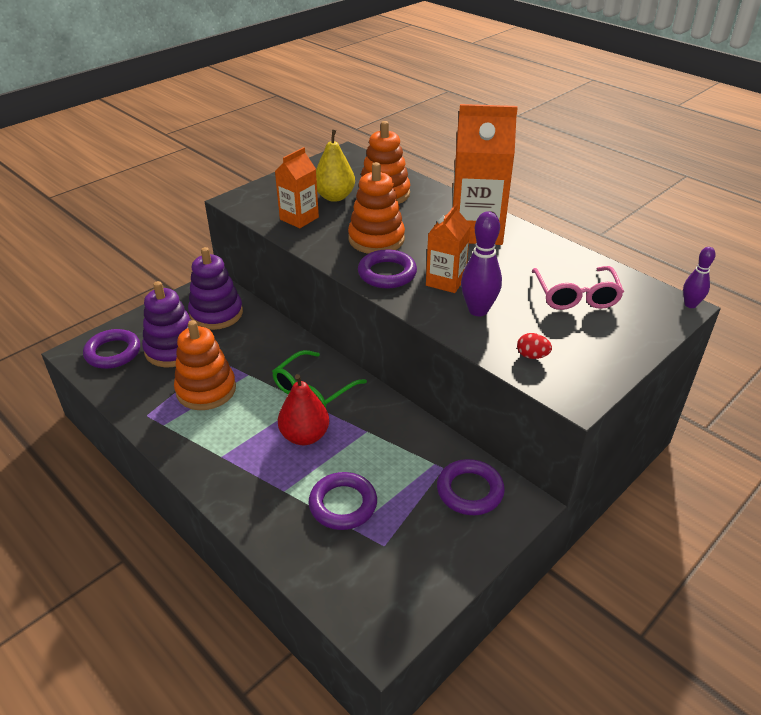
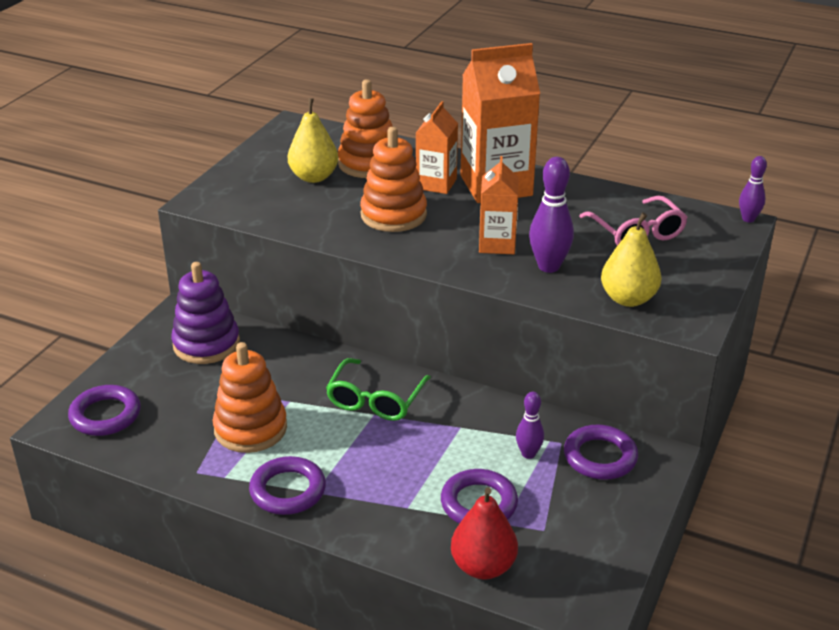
camera: 20 degrees left, 5 degrees down
purple stacking toy [142,281,191,367] -> none
orange carton [275,147,319,228] -> orange carton moved to [416,101,458,194]
red pear [278,374,329,445] -> red pear moved to [451,487,518,579]
purple ring [358,249,417,289] -> purple ring moved to [249,456,326,515]
red egg [517,333,552,359] -> yellow pear [601,213,662,307]
none -> purple bowling pin [516,392,544,459]

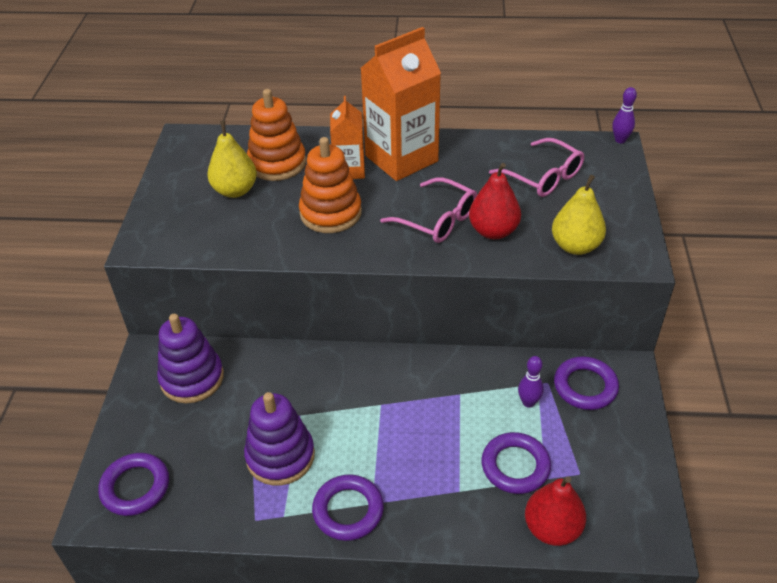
camera: 20 degrees left, 10 degrees up
orange stacking toy [212,342,287,453] -> purple stacking toy [244,392,315,486]
green glasses [326,358,431,421] -> none
orange carton [479,156,519,254] -> pink glasses [380,177,477,243]
purple bowling pin [529,157,574,273] -> red pear [469,163,521,239]

